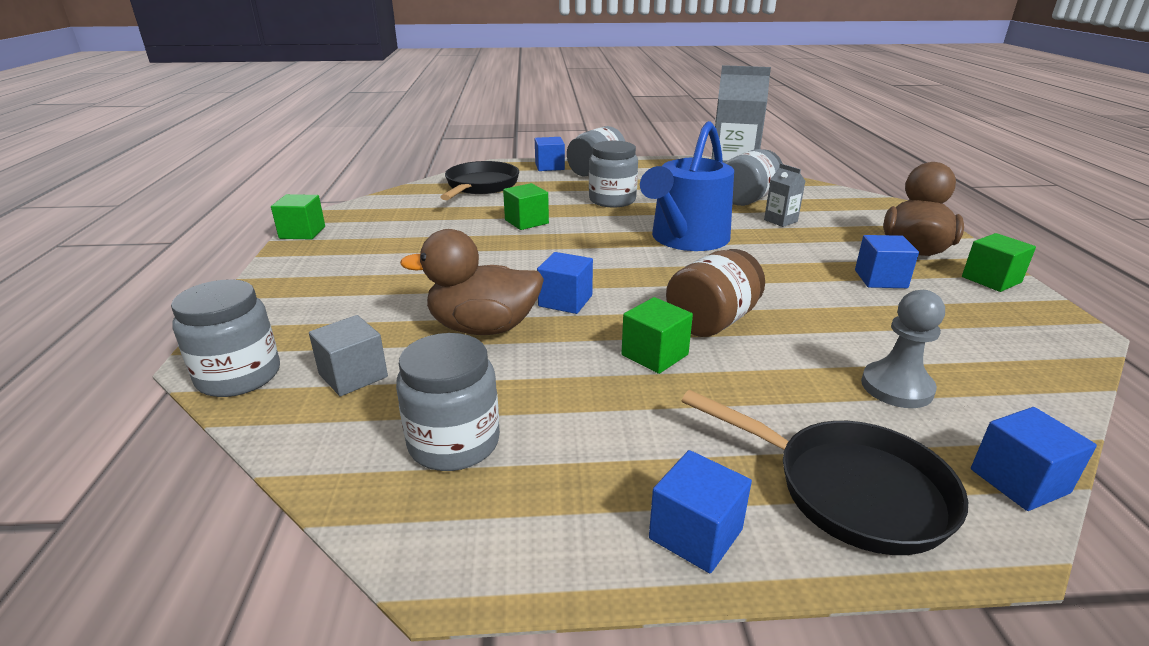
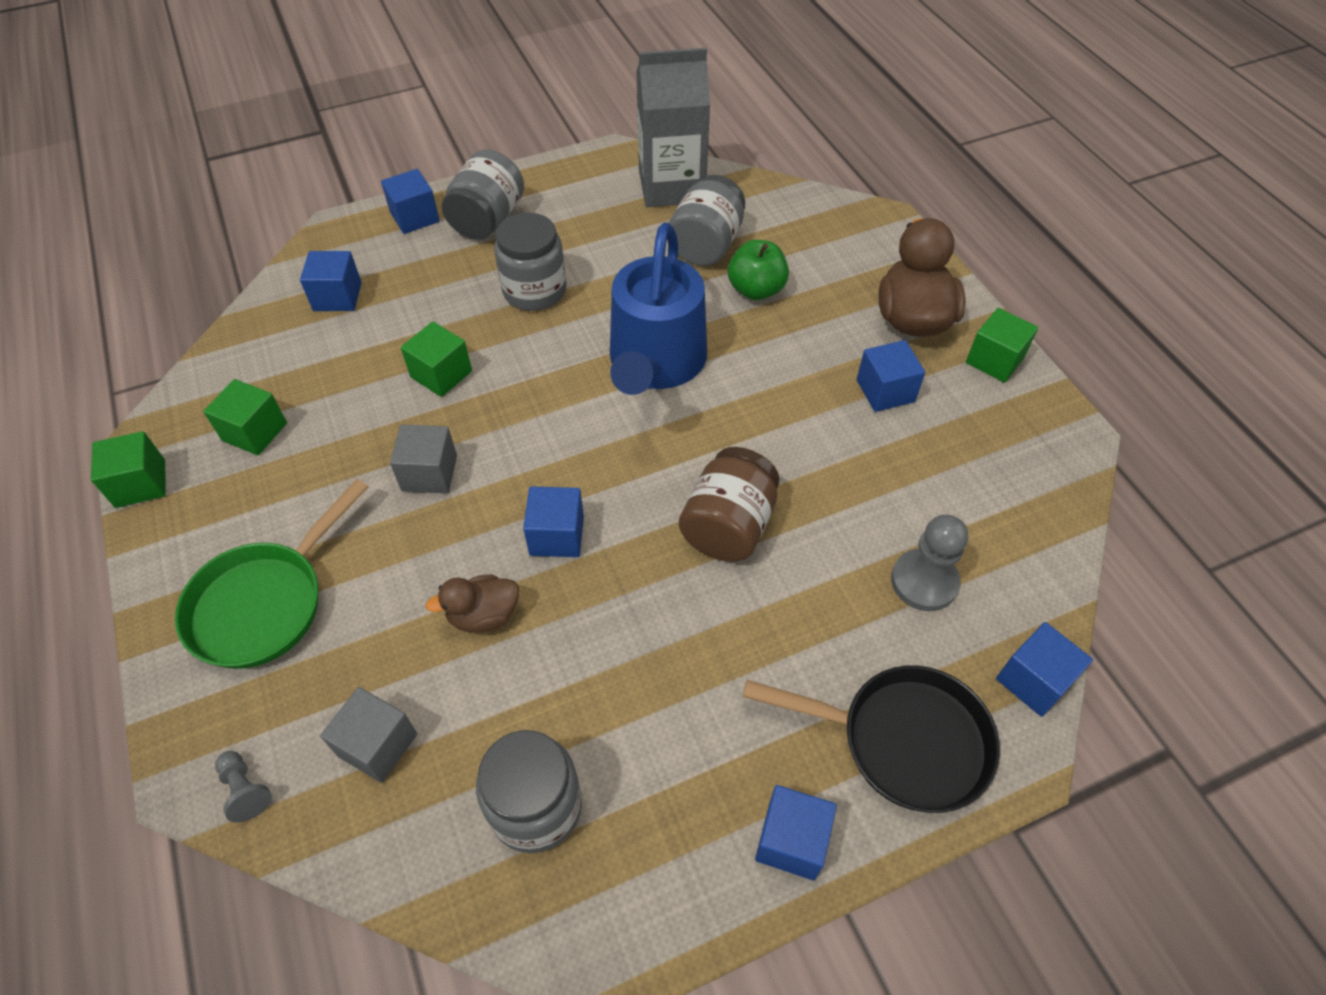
camera: 20 degrees left, 25 degrees up
grey jar [171,279,280,397] -> grey pawn [215,751,272,823]
brown duck [400,229,544,335] -> brown duck [426,574,519,632], size x0.56
black pan [440,161,519,200] -> blue cube [300,251,362,311]
green cube [621,297,693,374] -> green cube moved to [203,379,287,455]
grey carton [764,163,805,227] -> green apple [728,240,789,300]
none -> green pan [175,479,368,669]
none -> grey cube [390,424,457,493]

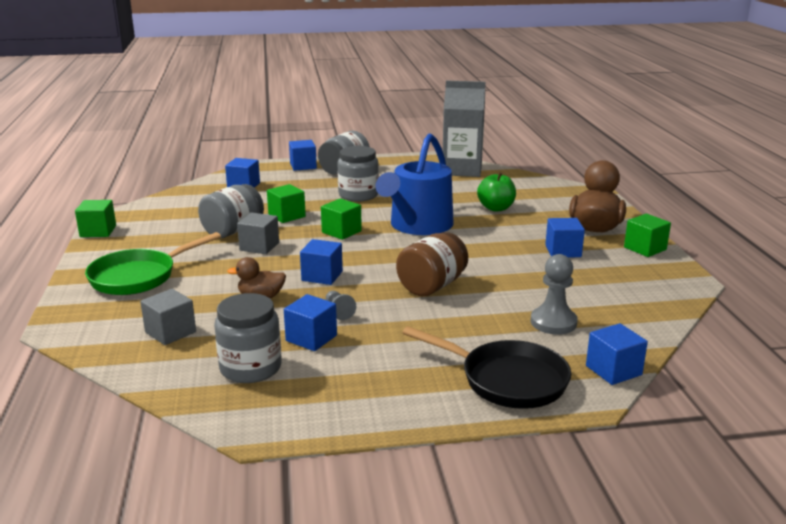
camera: 15 degrees right, 30 degrees down
green cube [203,379,287,455] -> green cube moved to [321,198,362,240]
grey pawn [215,751,272,823] -> grey pawn moved to [326,291,356,320]
grey jar [669,175,745,266] -> grey jar moved to [198,184,264,238]
blue cube [755,785,837,880] -> blue cube moved to [284,294,337,351]

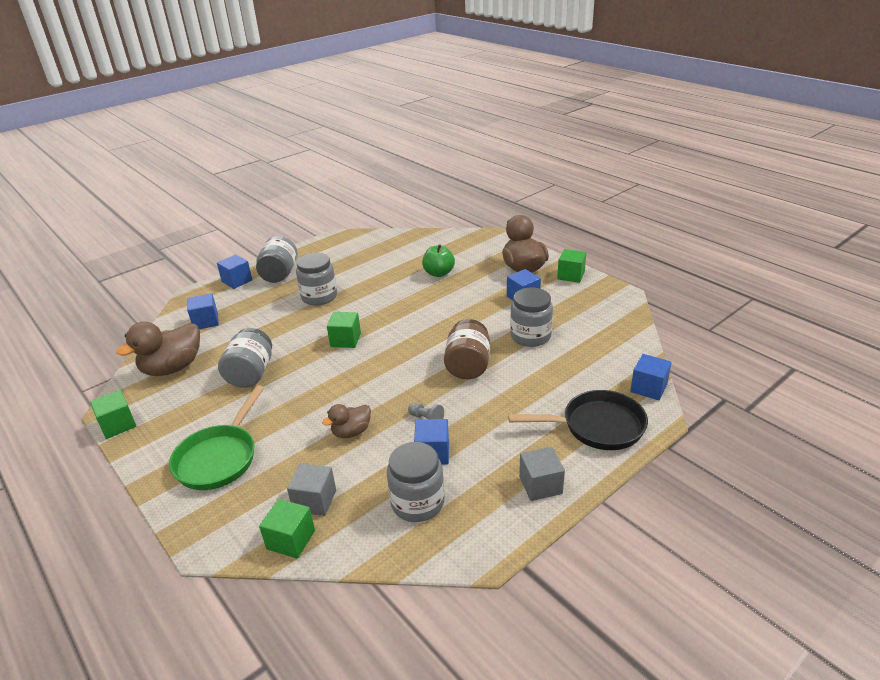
camera: 30 degrees left, 10 degrees up
grey cube [237,213,279,254] -> grey cube moved to [519,447,565,501]
green cube [267,184,306,223] -> green cube moved to [259,499,315,558]
blue cube [300,239,343,285] -> none
blue watering can [375,133,454,235] -> none
grey carton [443,80,486,177] -> none
grey pawn [530,254,578,334] -> none
none -> brown duck [116,322,200,376]
none -> grey jar [510,287,553,347]

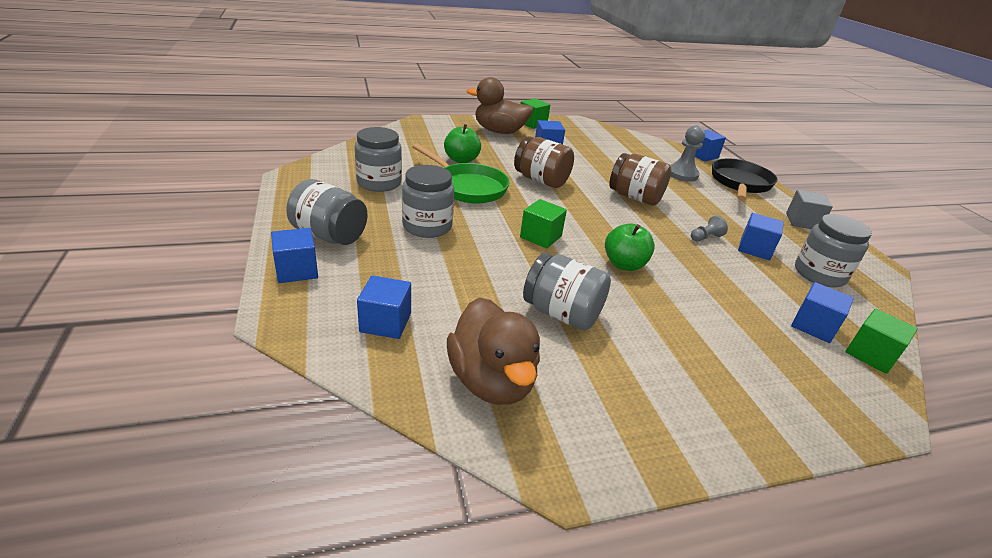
camera: 70 degrees left, 0 degrees up
green cube [90,390,136,439] -> none
green pan [169,385,264,490] -> green pan moved to [412,143,510,204]
grey cube [287,463,336,516] -> blue cube [791,282,854,343]
brown duck [322,404,371,438] -> none
grey jar [510,287,553,347] -> grey jar moved to [355,127,402,192]
none -> brown jar [514,137,574,188]
none -> green apple [605,223,655,271]
none -> grey pawn [670,125,705,182]

